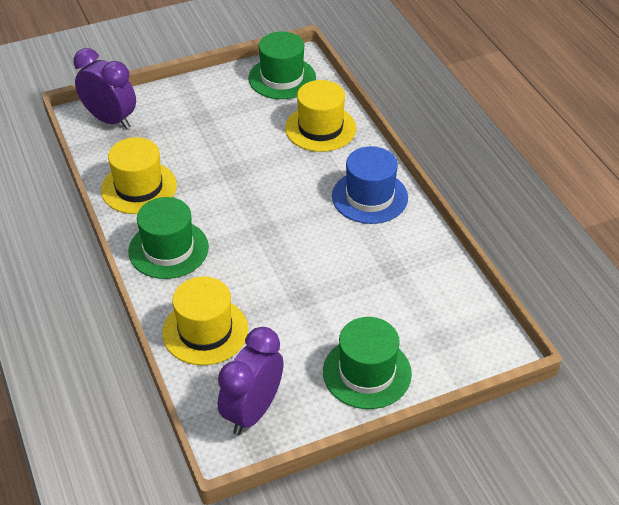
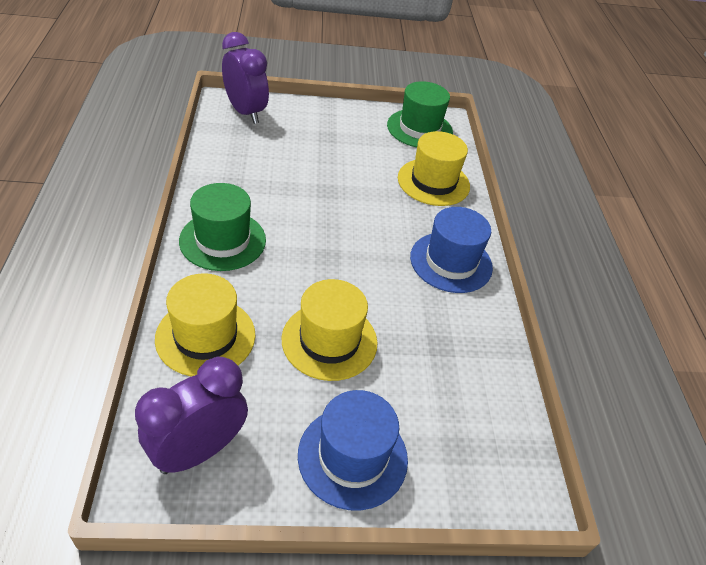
camera: 15 degrees right, 0 degrees up
yellow hat [101,137,177,214] -> yellow hat moved to [282,279,377,381]
green hat [323,317,412,409] -> blue hat [298,390,408,511]

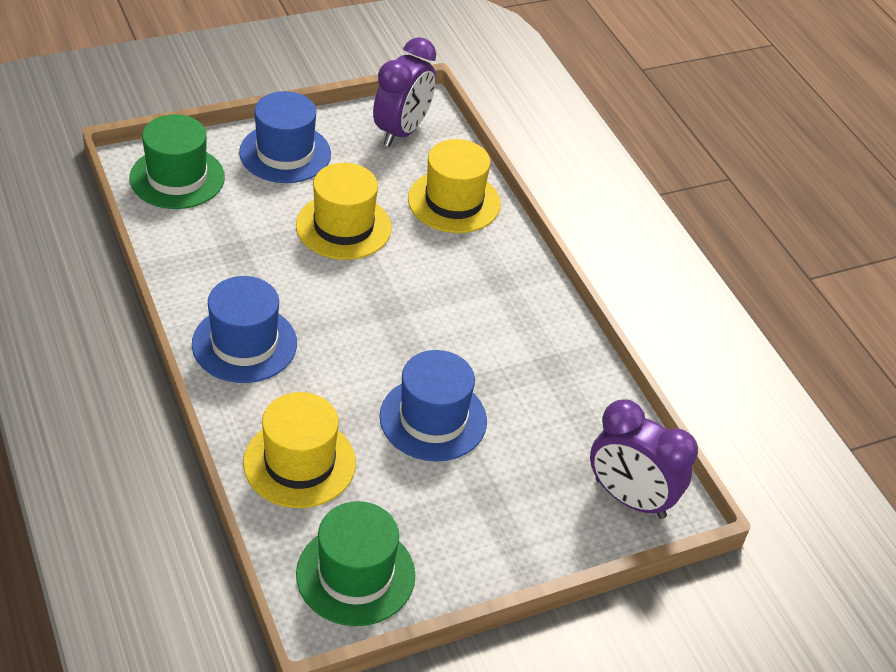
camera: 160 degrees right, 0 degrees up
green hat [179,183,266,271] -> green hat moved to [130,114,225,209]
none -> blue hat [379,350,487,461]

